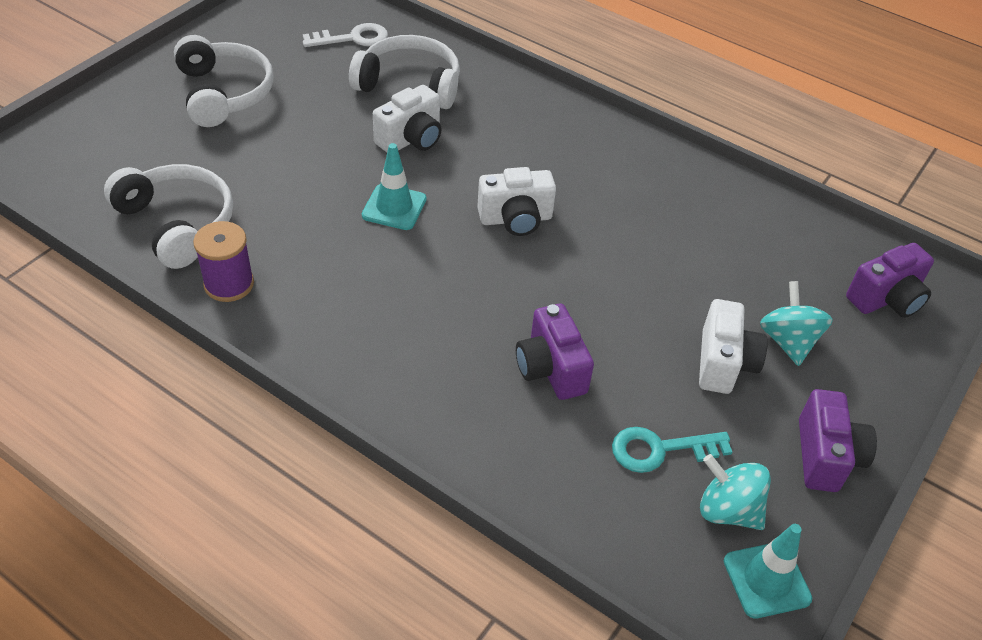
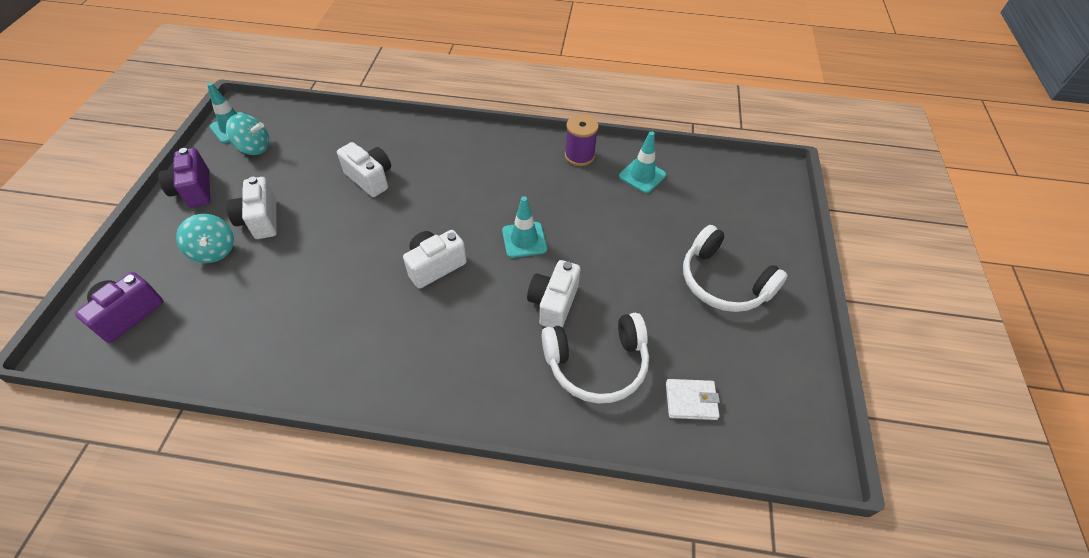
camera: 155 degrees right, 5 degrees up
white headphones [104,164,233,269] -> turquoise traffic cone [619,131,666,193]
white key [303,23,388,47] -> white wallet [666,379,720,420]
purple camera [516,304,594,400] -> white camera [337,142,391,197]
turquoise key [612,427,732,473] -> none

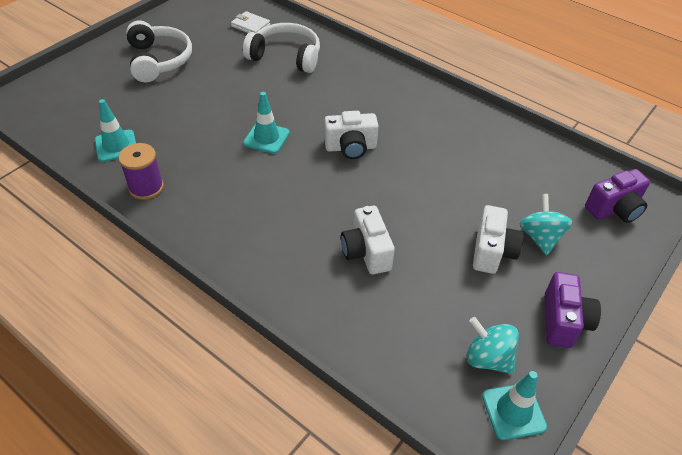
camera: 150 degrees left, 5 degrees down
white camera [527,260,580,328] -> none

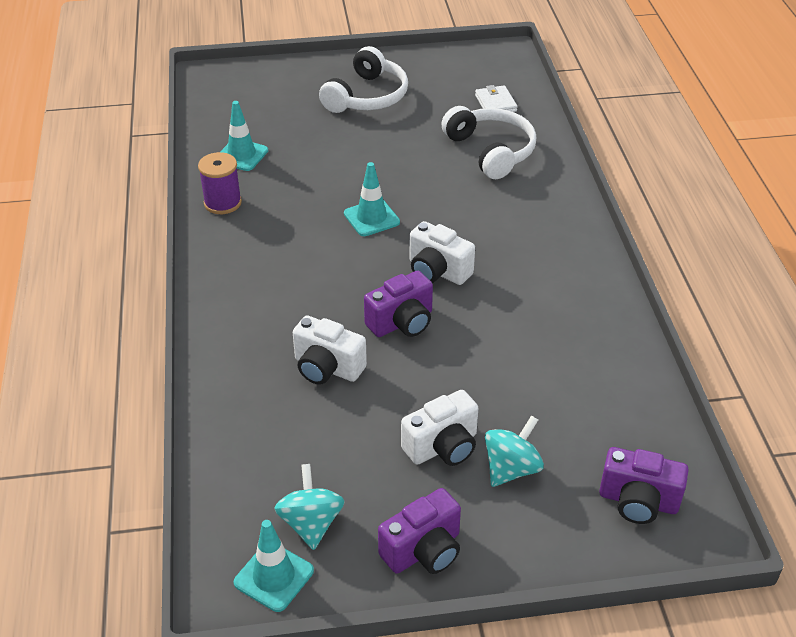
camera: 45 degrees right, 5 degrees down
white camera [341,206,395,274] -> white camera turned 90 degrees counterclockwise [293,316,367,385]
none -> purple camera [364,271,433,337]

